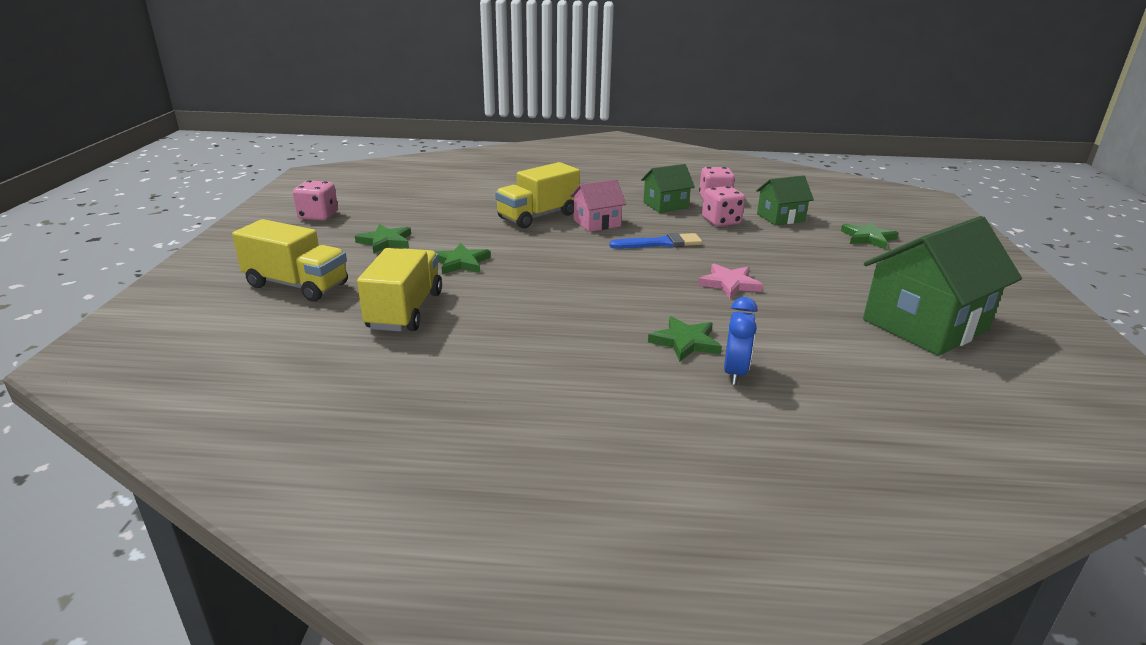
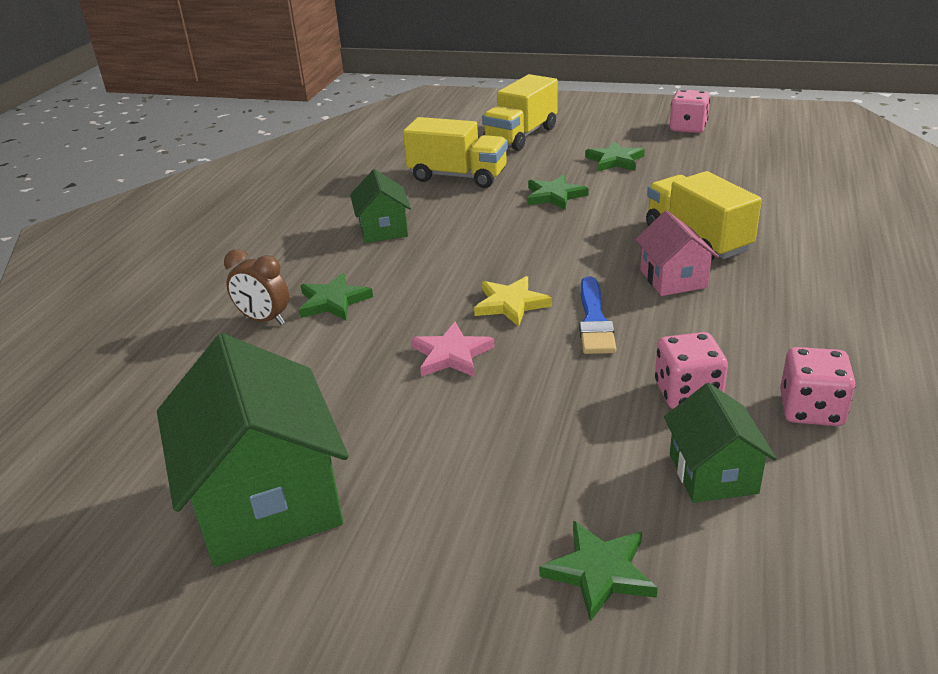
camera: 105 degrees right, 5 degrees up
green house [641,164,695,213] -> green house moved to [350,169,411,243]
blue clock [724,297,758,385] -> brown clock [224,249,289,325]
none -> yellow star [474,276,552,327]

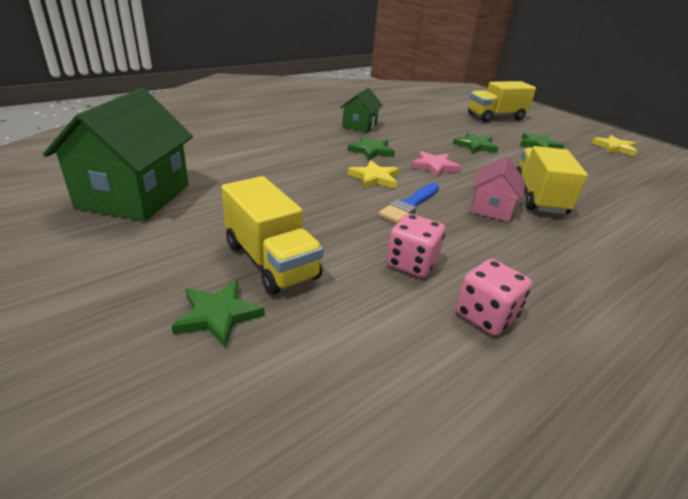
camera: 30 degrees right, 0 degrees up
brown clock [224,249,289,325] -> none
green star [299,273,373,320] -> green star moved to [348,136,395,161]
yellow truck [403,117,508,188] -> yellow truck moved to [221,176,324,295]
pink star [411,322,494,377] -> pink star moved to [411,151,462,178]
green house [664,383,777,503] -> none
pink dice [670,90,710,133] -> yellow star [592,135,637,156]

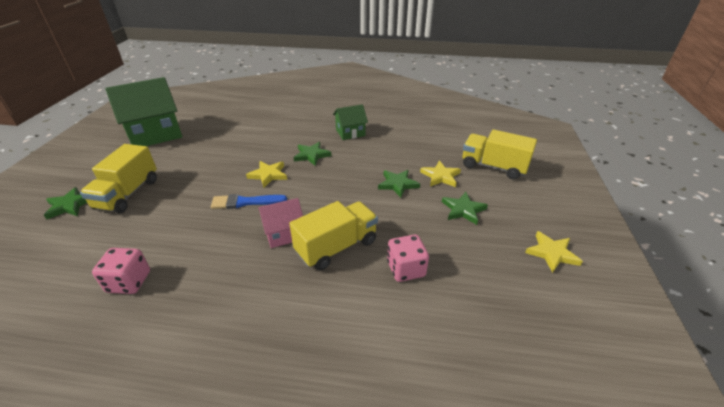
camera: 50 degrees right, 5 degrees up
pink dice [386,214,445,278] -> pink dice moved to [387,234,429,282]
pink star [411,151,462,178] -> none
none -> yellow star [420,161,461,187]

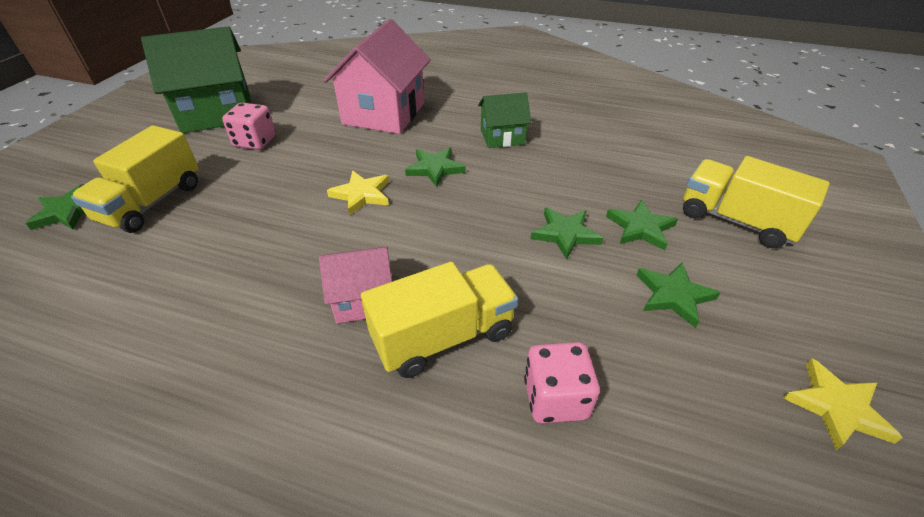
camera: 10 degrees right, 5 degrees up
pink dice [92,248,150,294] -> pink dice moved to [222,103,276,150]
blue brush [211,194,287,209] -> none
yellow star [420,161,461,187] -> green star [606,200,678,251]
none -> pink house [323,19,431,134]

